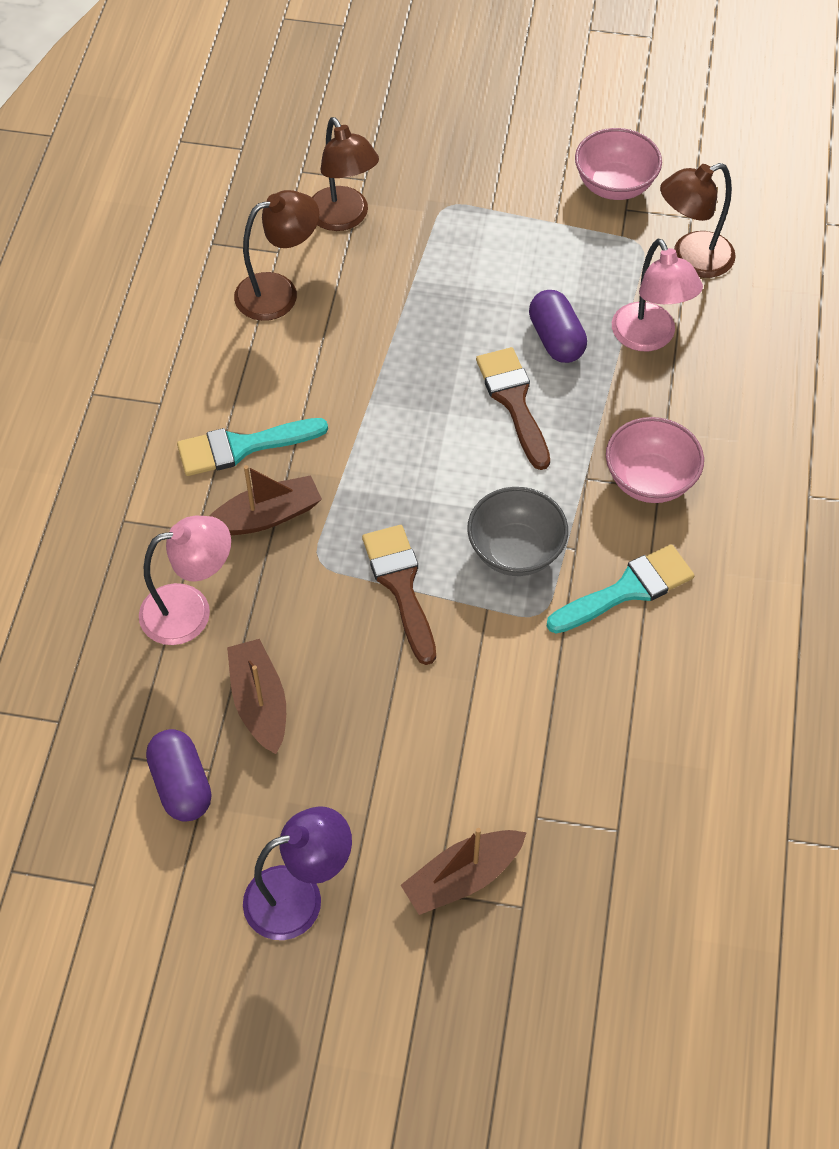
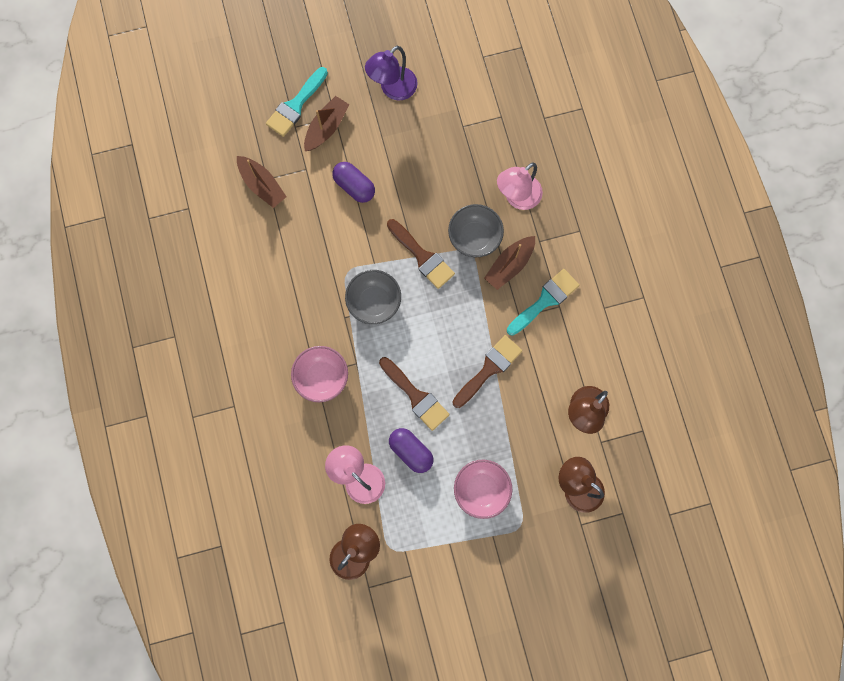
camera: 155 degrees right, 20 degrees up
purple capsule [146,729,212,822] -> purple capsule moved to [332,162,375,203]
brown boat [227,639,286,754] -> brown boat moved to [237,156,286,208]
turquoise brush [547,544,694,634] -> turquoise brush moved to [266,67,328,137]
pink bowl [575,128,662,200] -> pink bowl moved to [454,460,512,519]
none -> grey bowl [448,204,504,257]
none -> brown brush [453,335,522,408]

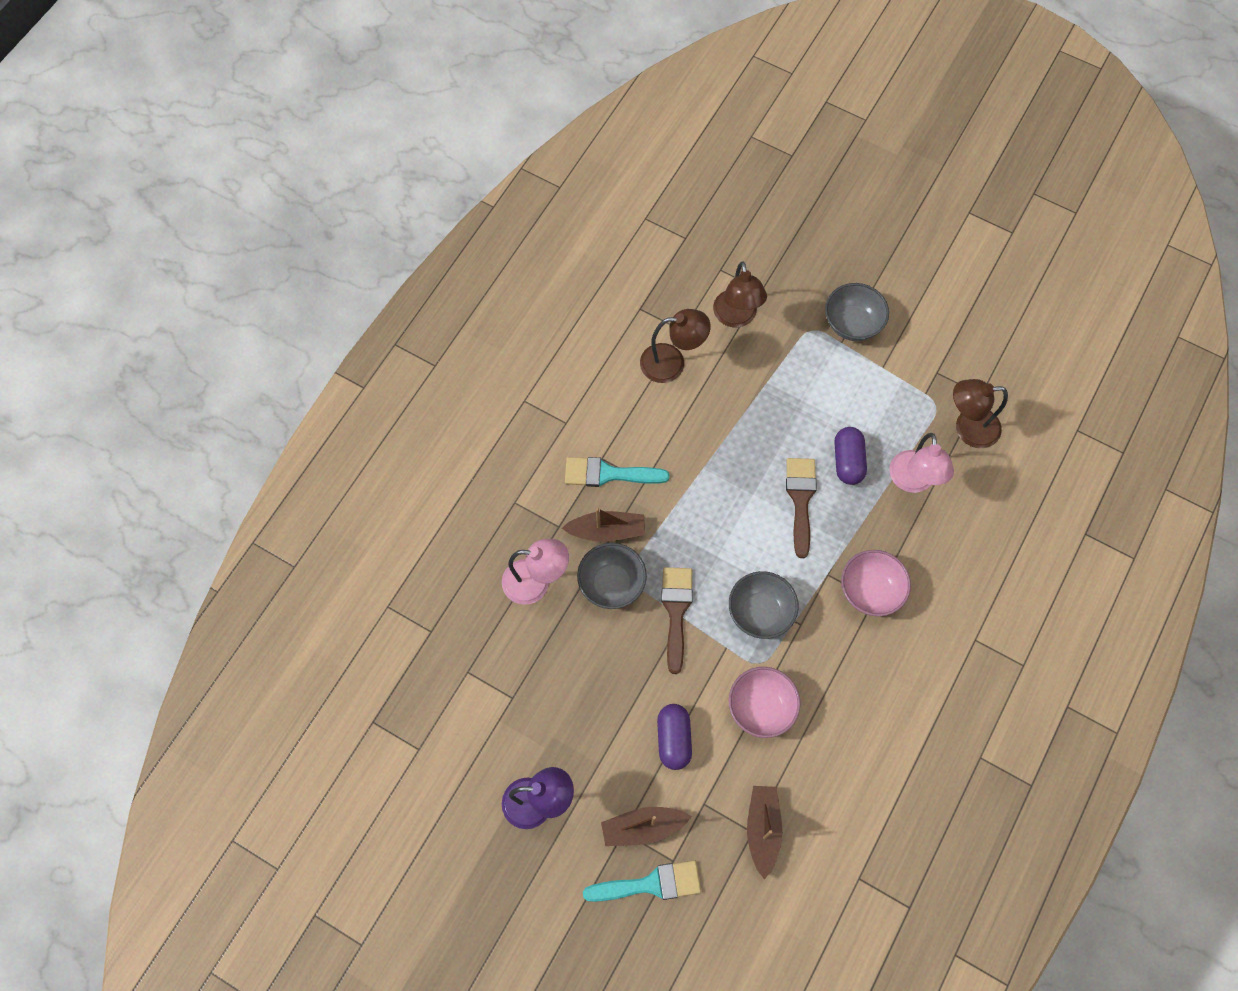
camera: 135 degrees left, 10 degrees down
brown brush [453,335,522,408] -> none
pink bowl [454,460,512,519] -> pink bowl moved to [729,667,801,738]
none -> grey bowl [825,283,889,341]

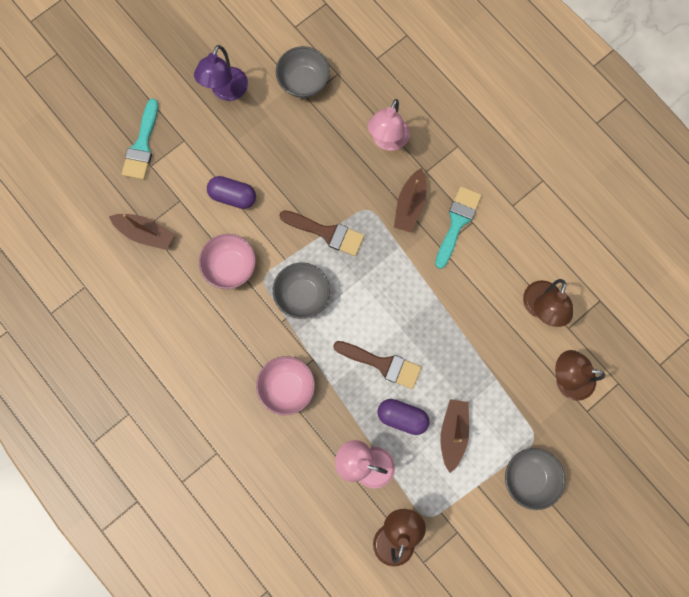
camera: 110 degrees right, 10 degrees up
grey bowl [577,543,647,609] -> grey bowl moved to [276,46,330,98]
brown boat [601,807,692,846] -> brown boat moved to [440,399,469,473]

